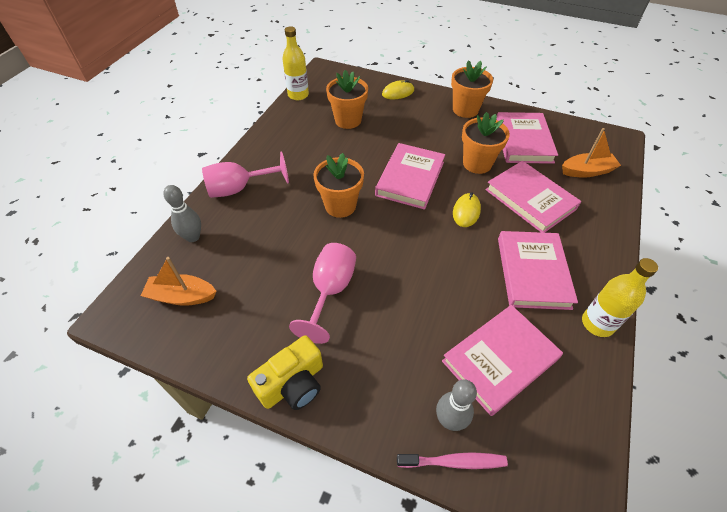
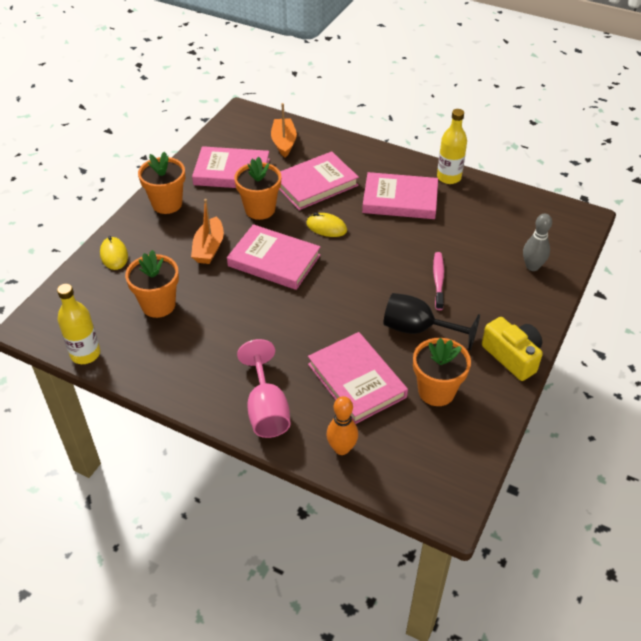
camera: 85 degrees left, 5 degrees down
orange boat [141,257,216,306] -> orange boat moved to [191,199,224,264]
grey bowling pin [163,185,201,242] -> orange bowling pin [326,396,358,455]
pink goblet [289,243,356,344] -> black goblet [383,293,480,350]
orange flower pot [313,153,364,218] -> orange flower pot moved to [413,338,471,406]
pink toothbrush [397,452,508,469] -> pink toothbrush moved to [433,252,444,310]
pink book [442,305,563,416] -> pink book moved to [308,332,408,424]

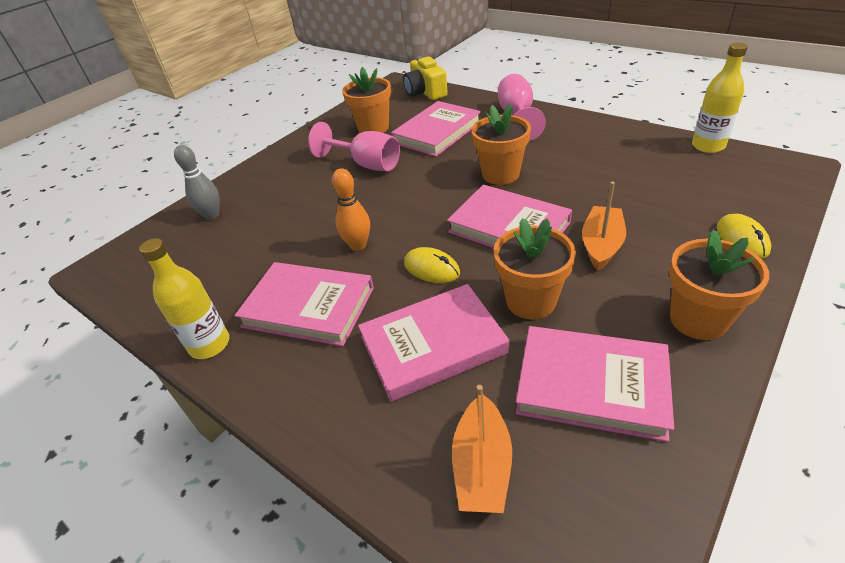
camera: 165 degrees left, 5 degrees down
orange flower pot [125,250,179,318] -> orange flower pot moved to [471,104,531,185]
pink book [308,332,408,424] -> pink book turned 60 degrees clockwise [391,101,481,157]
orange bowling pin [326,396,358,455] -> orange bowling pin moved to [332,168,370,251]
black goblet [383,293,480,350] -> pink goblet [308,122,400,171]
pink toothbrush [433,252,444,310] -> none
yellow camera [482,317,543,381] -> yellow camera moved to [403,56,448,100]

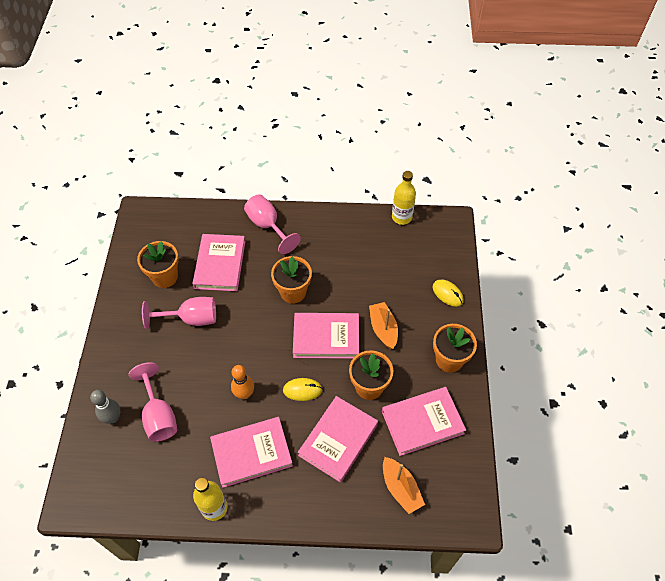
camera: 40 degrees left, 15 degrees up
yellow camera [403,56,448,100] -> none
none -> pink goblet [129,362,177,442]

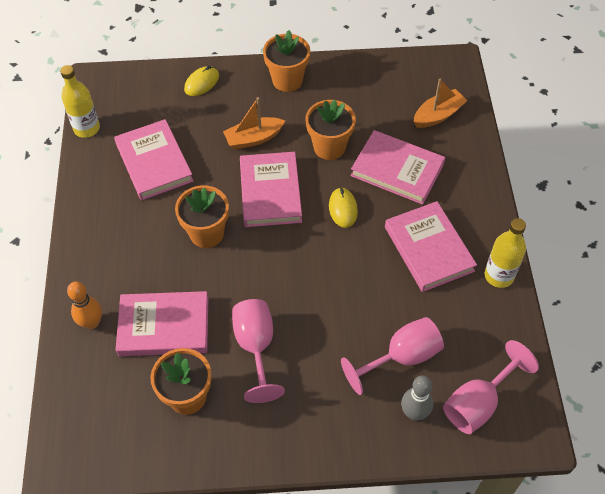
camera: 95 degrees left, 0 degrees up
orange bowling pin [231,365,254,399] -> orange bowling pin moved to [67,281,102,329]
pink goblet [244,195,301,254] -> pink goblet moved to [443,340,539,434]
pink book [382,387,466,456] -> pink book moved to [114,119,194,201]

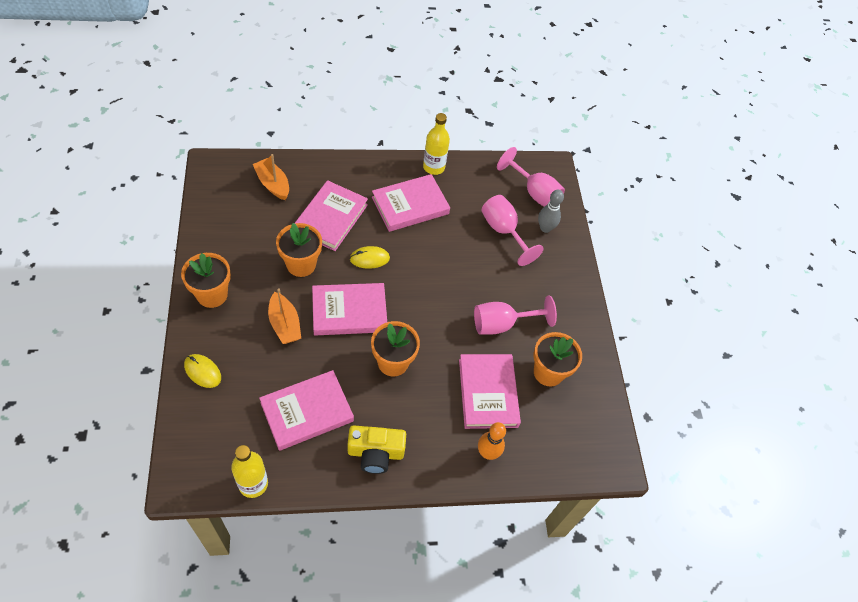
camera: 100 degrees left, 0 degrees up
none -> yellow camera [348,425,406,474]

